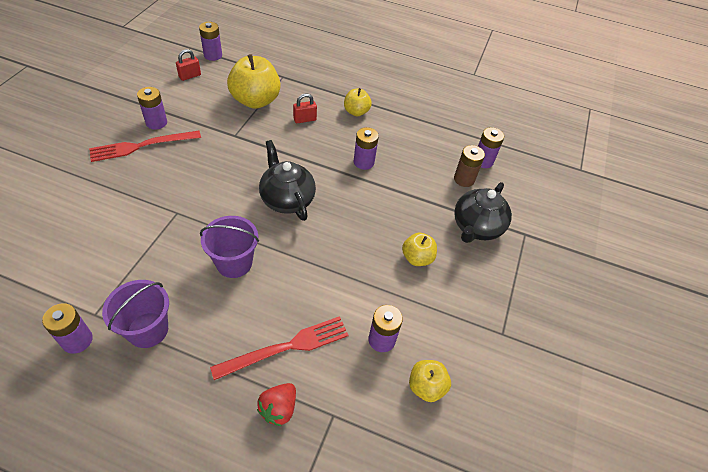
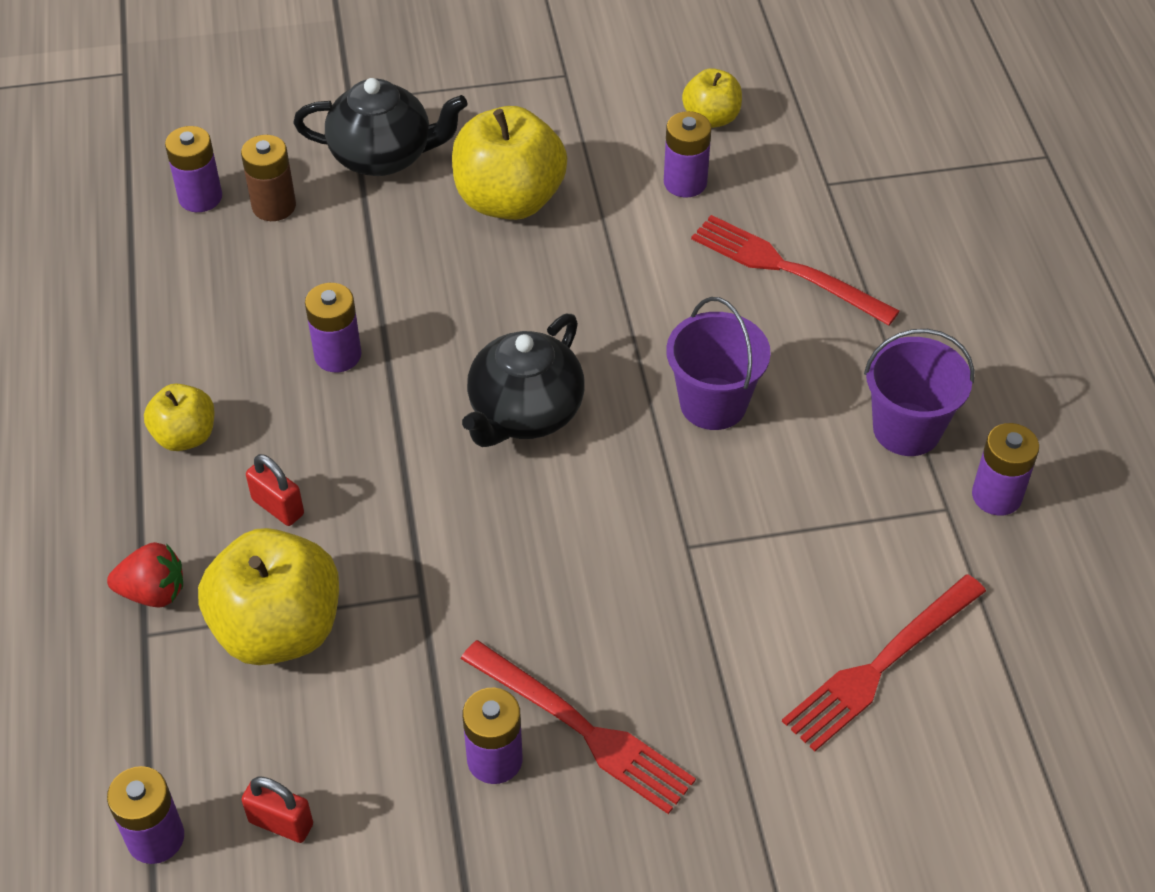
camera: 115 degrees left, 0 degrees up
red strawberry [257,383,296,426] -> red strawberry moved to [107,542,183,608]
yellow apple [402,233,437,266] -> yellow apple [452,106,567,220], size x1.83
none -> red fork [782,574,986,752]

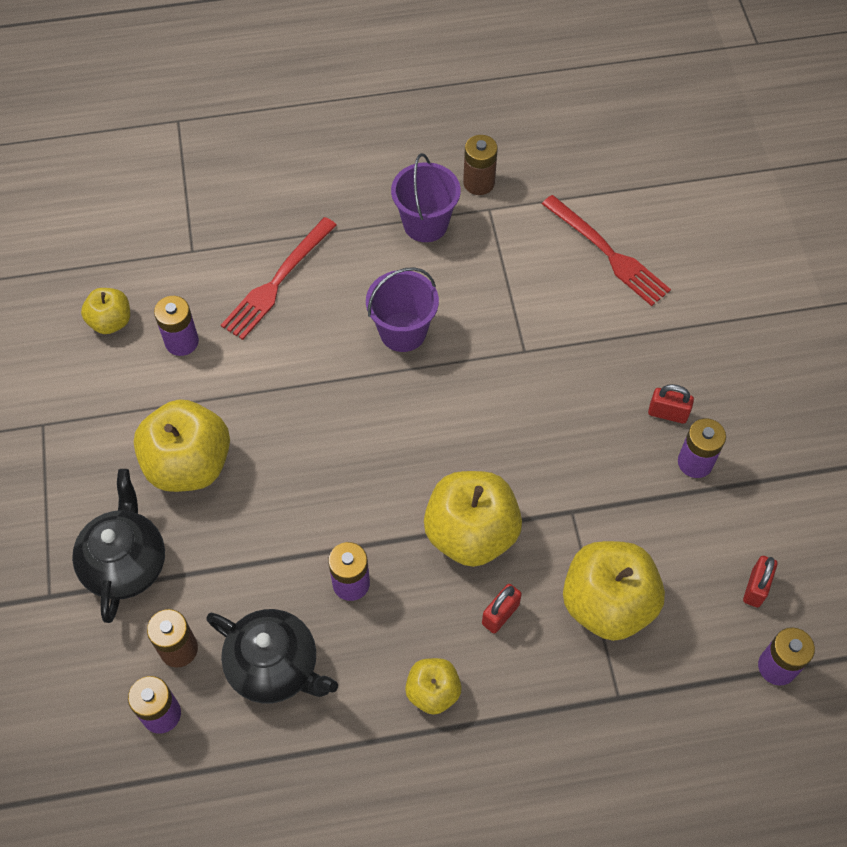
camera: 90 degrees left, 10 degrees up
red strawberry [107,542,183,608] -> none
red fork [461,640,696,814] -> red padlock [648,384,694,424]
black teapot [462,314,585,447] -> black teapot moved to [206,609,338,703]
purple battery [972,423,1039,516] -> brown battery [463,135,498,195]
none -> yellow apple [424,471,522,567]

